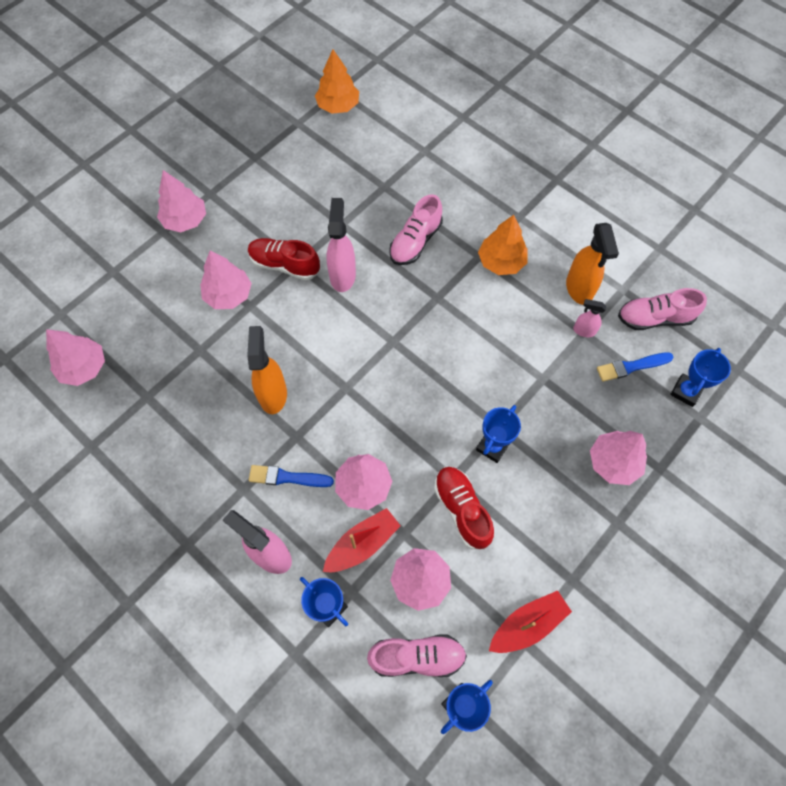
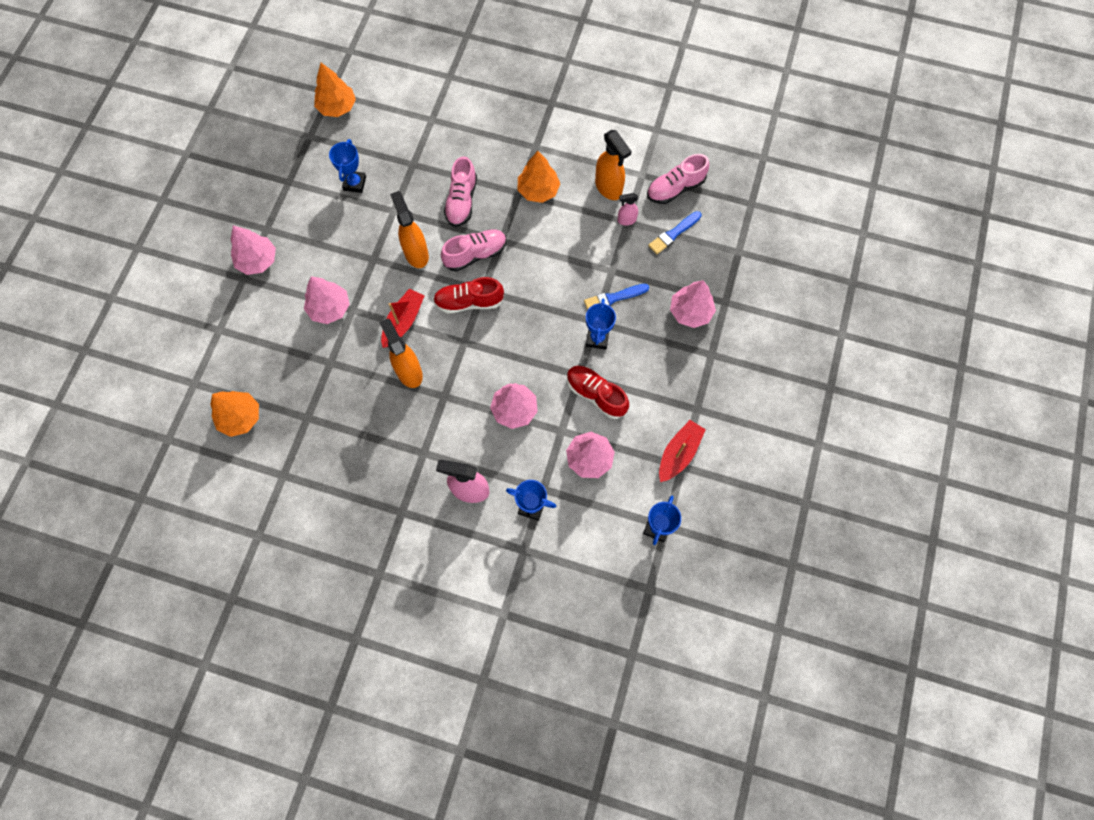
camera: 25 degrees left, 5 degrees up
pink tree [46,329,105,386] -> orange tree [210,391,259,437]
red shoe [248,238,320,280] -> red shoe moved to [433,277,504,314]
blue brush [249,465,334,487] -> blue brush moved to [584,284,649,310]
red boat [323,508,401,572] -> red boat moved to [381,288,424,348]
pink spray bottle [327,198,356,292] -> orange spray bottle [390,191,429,268]
pink shoe [367,635,467,677] -> pink shoe moved to [441,229,506,271]
blue trophy [670,348,731,407] -> blue trophy moved to [329,139,366,193]

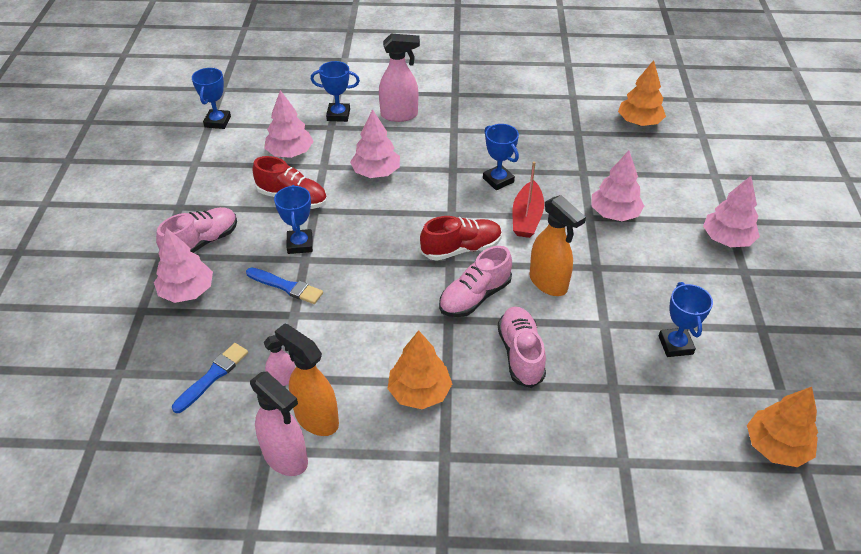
camera: 165 degrees right, 25 degrees down
orange spray bottle [379,319,423,388] -> blue trophy [483,124,519,190]
blue brush [584,284,649,310] -> blue brush turned 60 degrees clockwise [246,267,323,304]
pink shoe [647,154,709,204] -> pink shoe moved to [156,207,237,253]
red boat [659,420,706,482] -> none
none -> pink spray bottle [250,371,308,476]

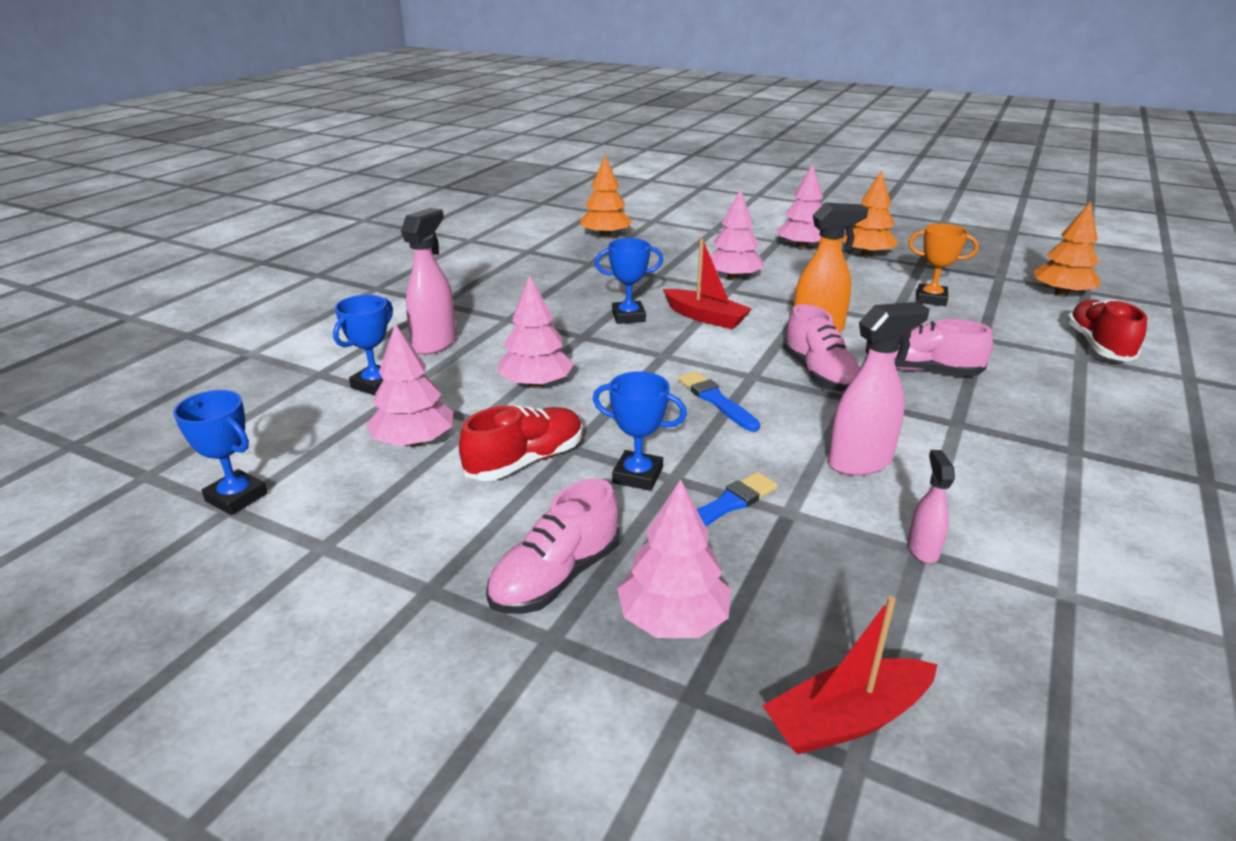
camera: 65 degrees left, 15 degrees down
pink shoe [156,207,237,253] -> pink shoe turned 120 degrees counterclockwise [486,479,620,614]
blue brush [172,343,248,413] -> blue brush moved to [678,371,760,432]
pink spray bottle [250,371,308,476] -> pink spray bottle moved to [828,302,930,476]
orange spray bottle [275,324,339,436] -> none
orange tree [387,330,452,409] -> orange tree moved to [841,170,898,258]
red shoe [420,216,502,261] -> red shoe moved to [1067,299,1147,362]
blue trophy [659,282,713,357] -> orange trophy [908,224,979,306]
none -> red boat [762,596,938,754]

